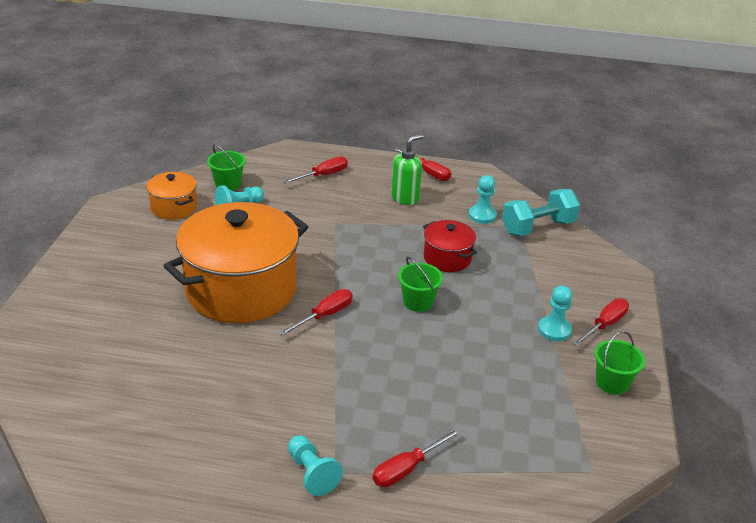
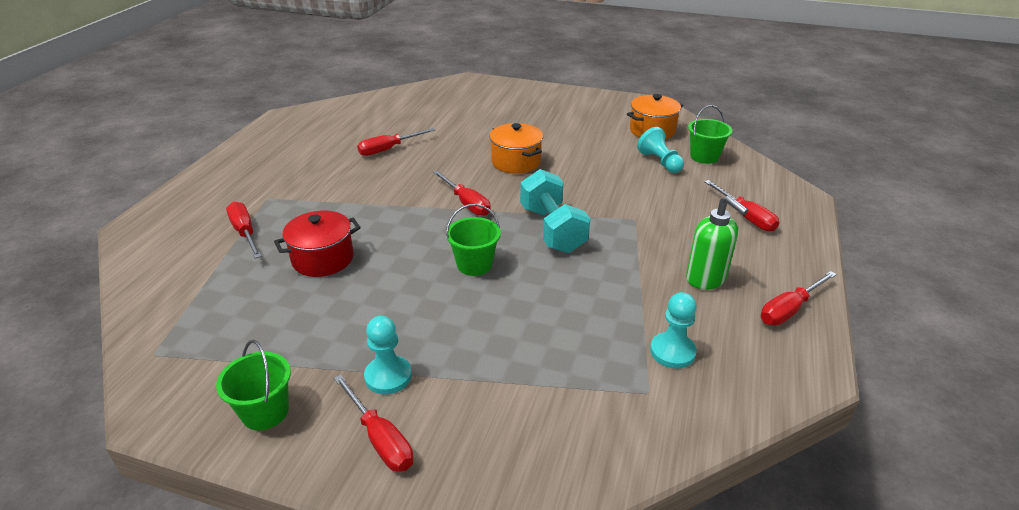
camera: 100 degrees right, 0 degrees up
orange pot [164,202,308,323] -> orange pot [489,123,543,174], size x0.47
turquoise pawn [288,435,343,496] -> none
red pot [423,220,477,272] -> red pot moved to [274,210,361,277]
turquoise dumbbell [502,189,580,236] -> turquoise dumbbell moved to [520,169,590,253]
none -> red screwdriver [357,128,435,156]

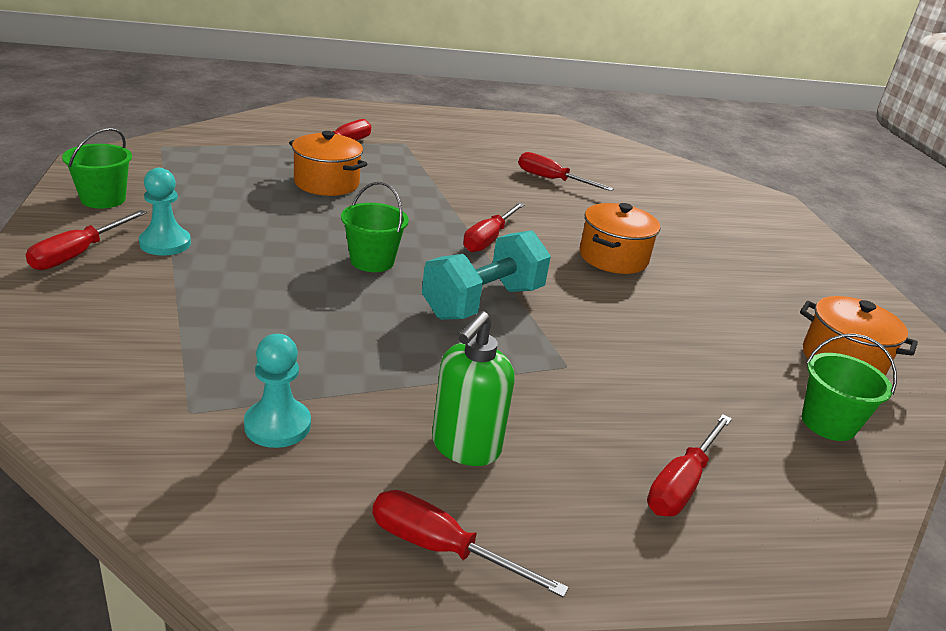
camera: 60 degrees right, 5 degrees down
red pot [274,210,361,277] -> orange pot [289,131,367,196]
turquoise pawn [637,127,684,173] -> none

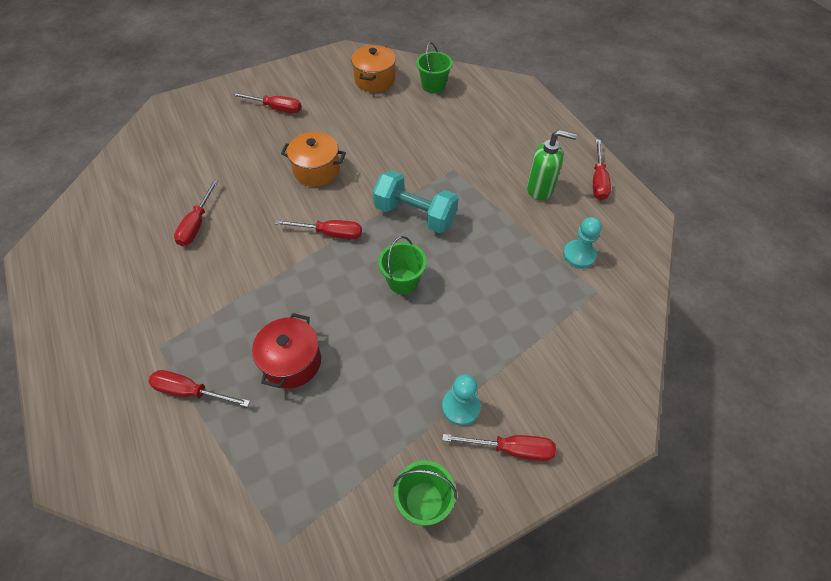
camera: 105 degrees left, 25 degrees up
orange pot [289,131,367,196] -> red pot [252,313,321,388]
red screwdriver [647,414,732,516] -> red screwdriver moved to [232,92,301,113]

